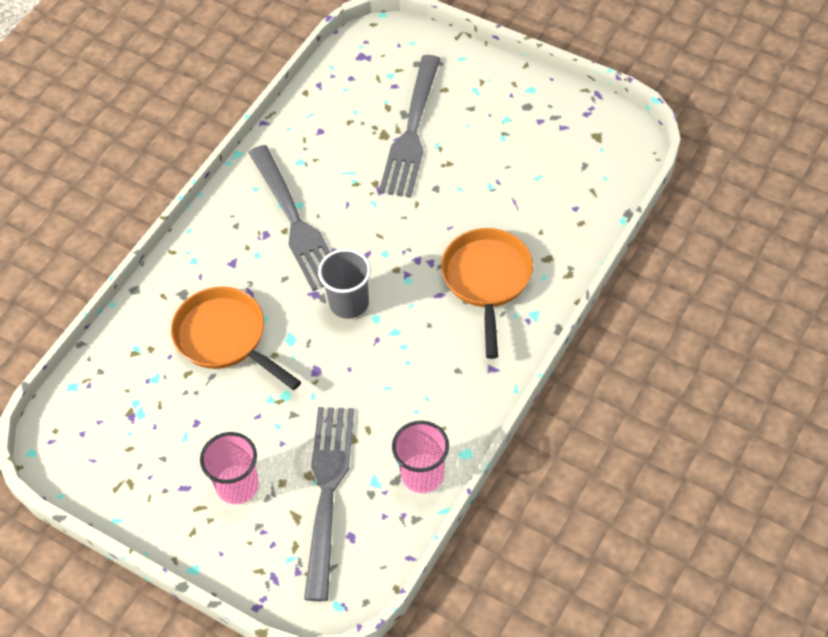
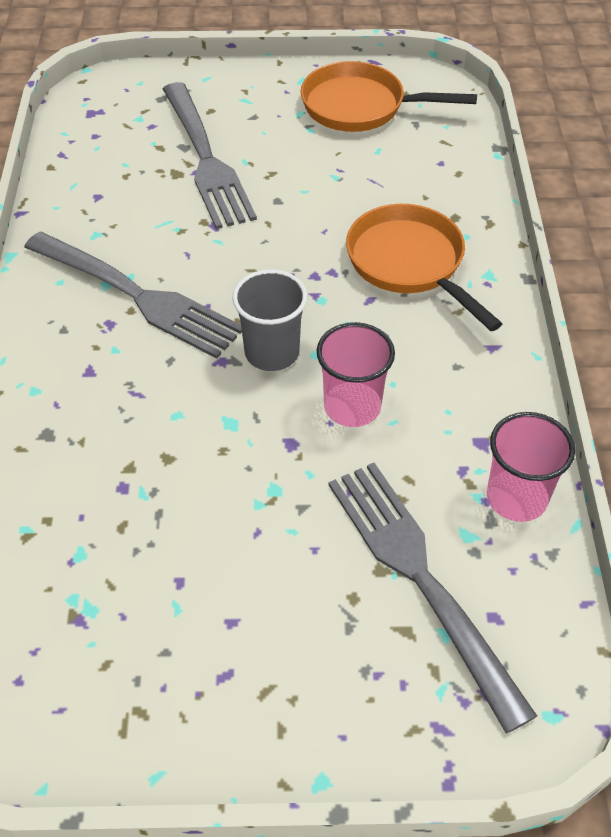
camera: 35 degrees left, 5 degrees down
orange pan [171,287,301,390] -> orange pan moved to [301,61,477,132]
pink cup [200,432,259,504] -> pink cup moved to [317,322,395,427]

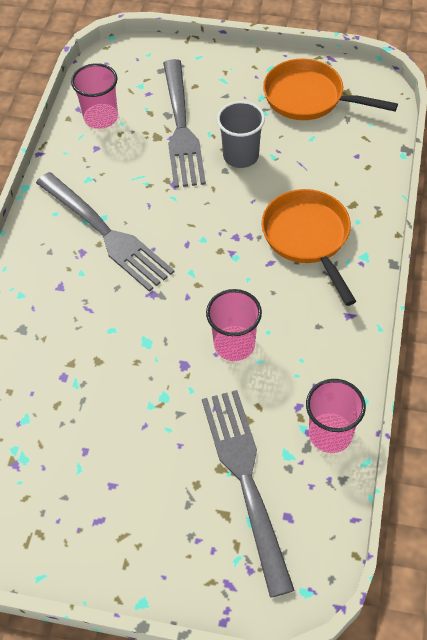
camera: 15 degrees right, 5 degrees up
grey cup [232,269,307,371] -> grey cup moved to [217,101,265,168]
none -> pink cup [71,63,118,129]

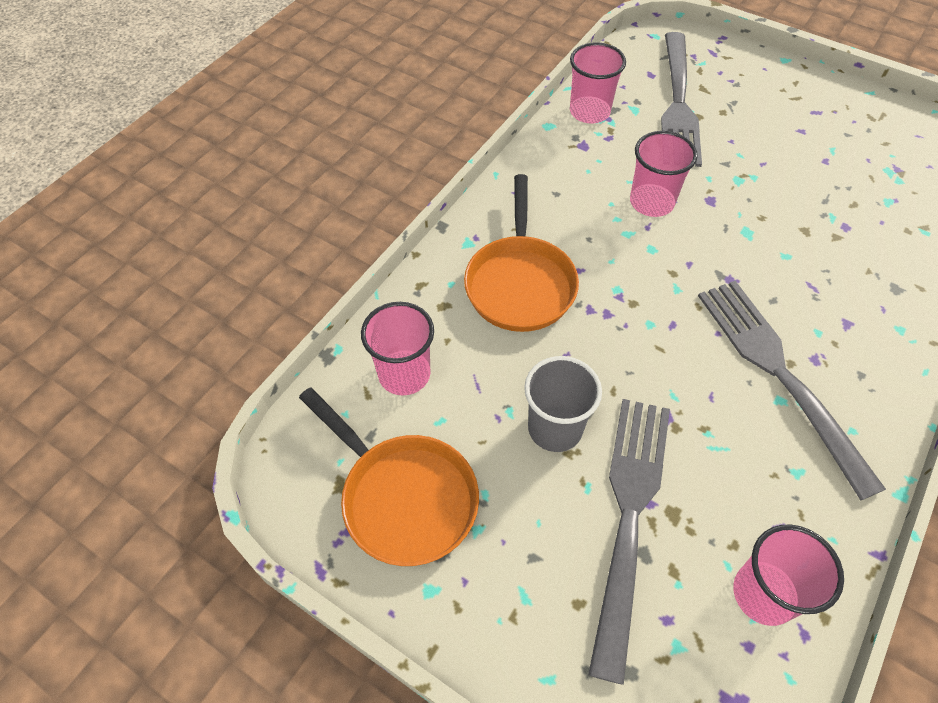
camera: 160 degrees left, 0 degrees up
none -> pink cup [361,302,434,396]

